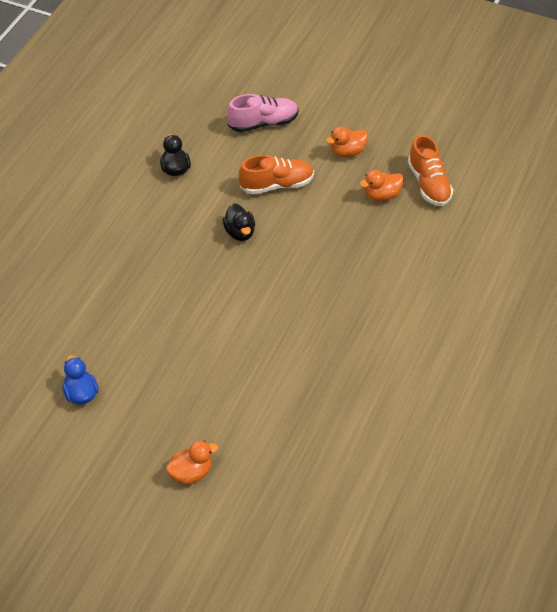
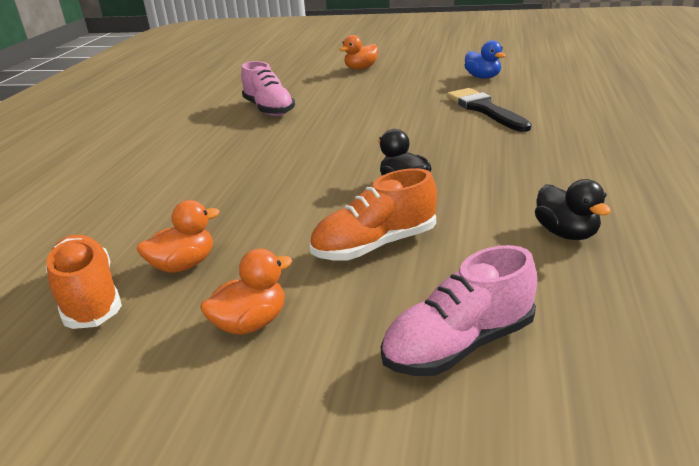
camera: 170 degrees right, 20 degrees down
none -> pink shoe [241,61,295,116]
none -> black brush [447,88,531,132]

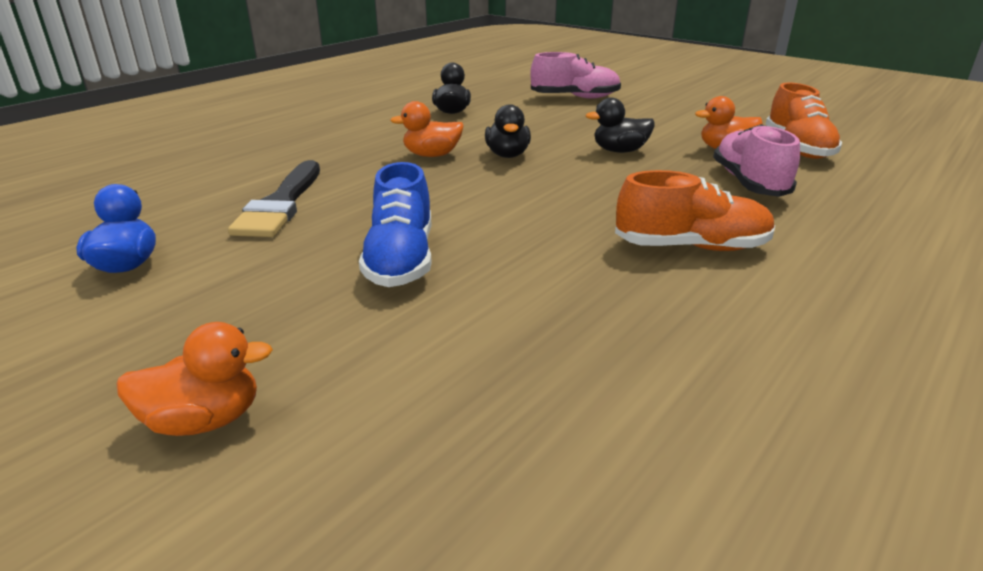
camera: 155 degrees left, 0 degrees up
orange duck [200,249,292,335] -> orange duck moved to [390,101,464,157]
pink shoe [241,61,295,116] -> pink shoe moved to [713,124,800,197]
orange shoe [310,168,437,260] -> orange shoe moved to [615,170,775,251]
none -> blue shoe [359,162,432,287]
none -> black duck [586,98,655,153]

